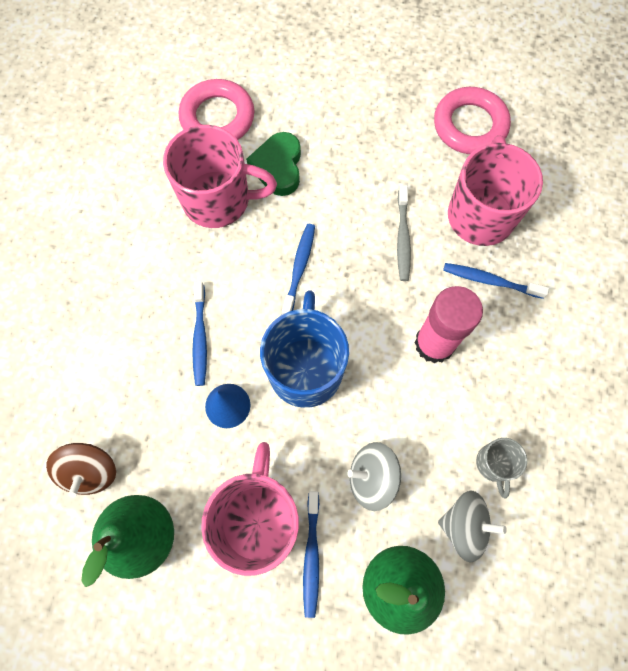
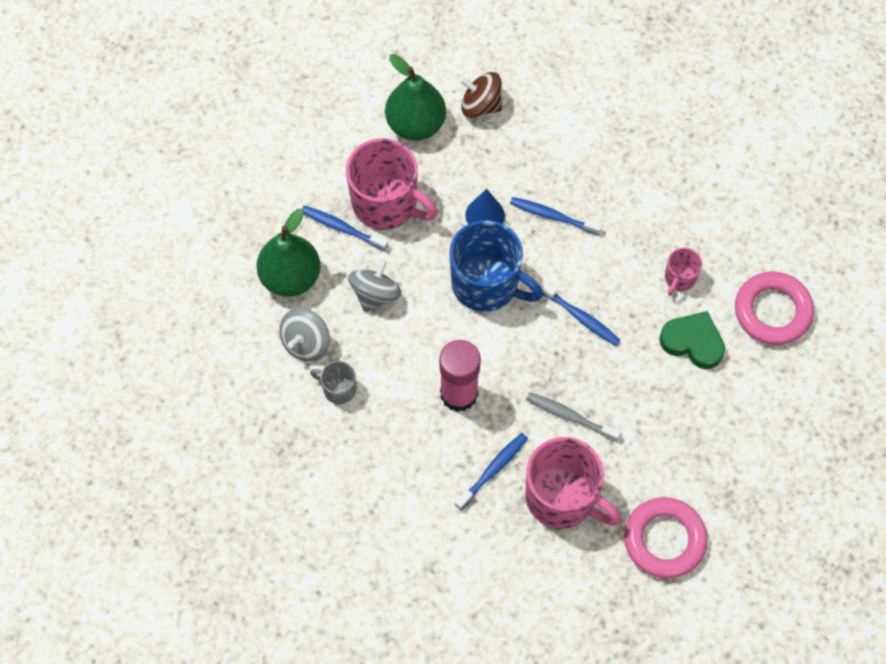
camera: 115 degrees right, 5 degrees down
pink mug [163,125,277,228] -> pink mug [665,248,702,296], size x0.48

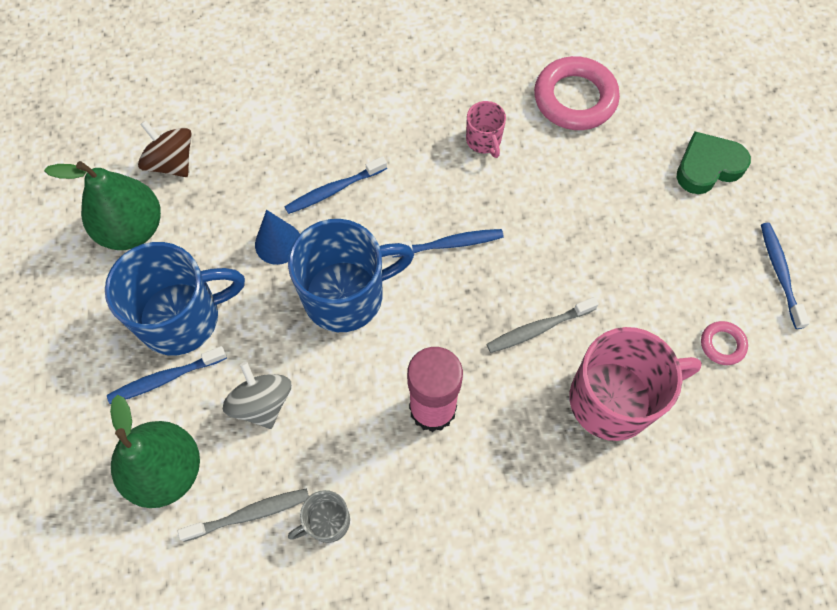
camera: 50 degrees left, 0 degrees up
grey spinning top [279,308,330,362] -> grey toothbrush [178,488,309,542]
pink mug [346,138,438,230] -> blue mug [105,242,245,355]
blue toothbrush [455,433,528,510] -> blue toothbrush moved to [761,223,810,329]
brown spinning top [460,72,502,118] -> brown spinning top turned 75 degrees clockwise [138,120,192,177]
pink ring [624,497,708,579] -> pink ring [701,321,748,365], size x0.48
green heart [659,311,725,369] -> green heart moved to [677,131,751,194]

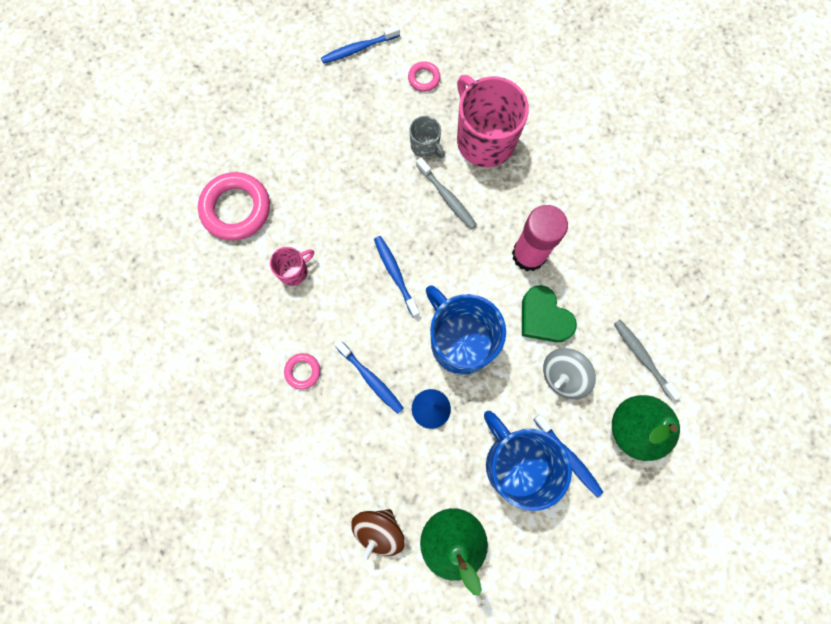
camera: 105 degrees left, 10 degrees up
grey mug [288,490,350,543] -> grey mug moved to [409,116,445,158]
green heart [677,131,751,194] -> green heart moved to [522,285,577,342]
none -> pink ring [284,353,320,390]

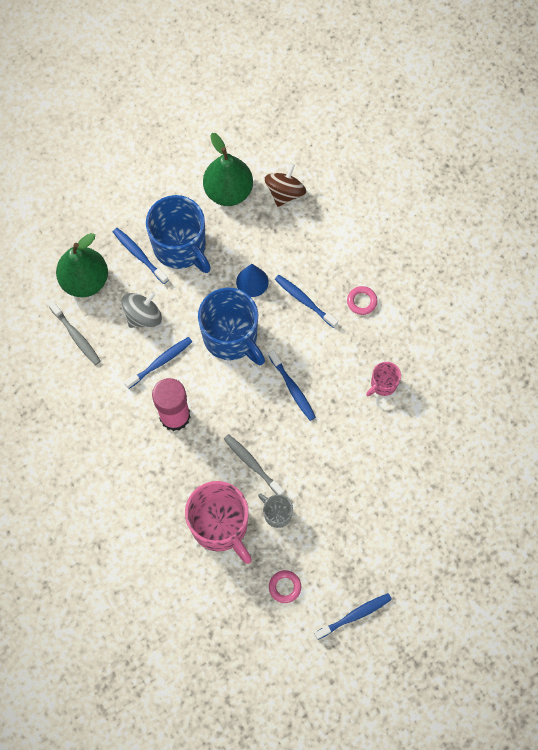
camera: 175 degrees right, 5 degrees down
pink ring [198,172,270,240] -> none
green heart [522,285,577,342] -> blue toothbrush [124,337,192,389]

